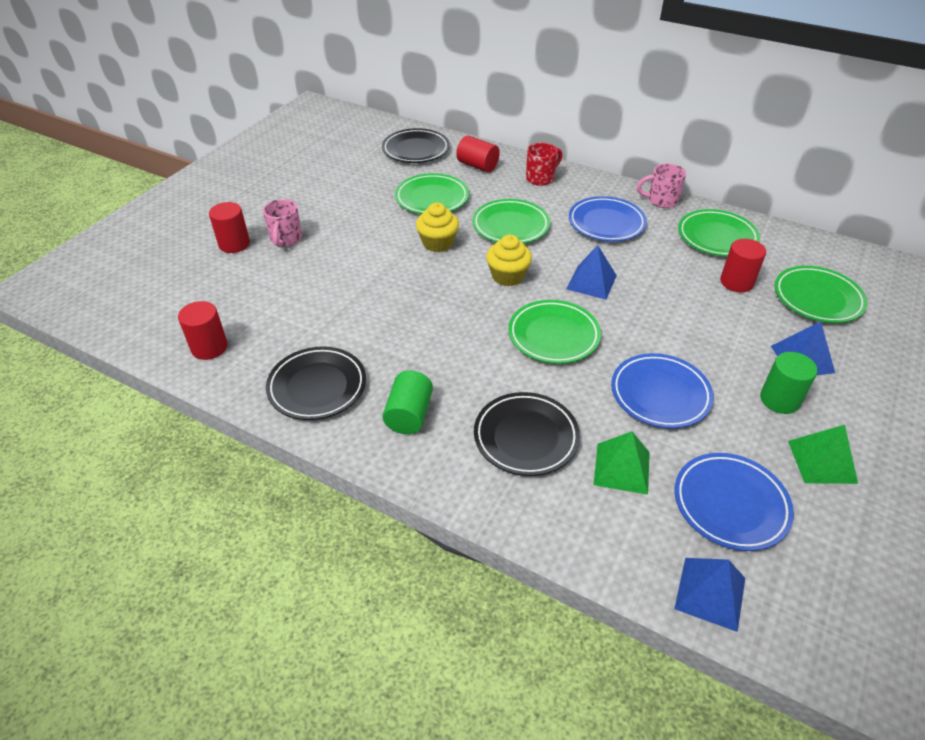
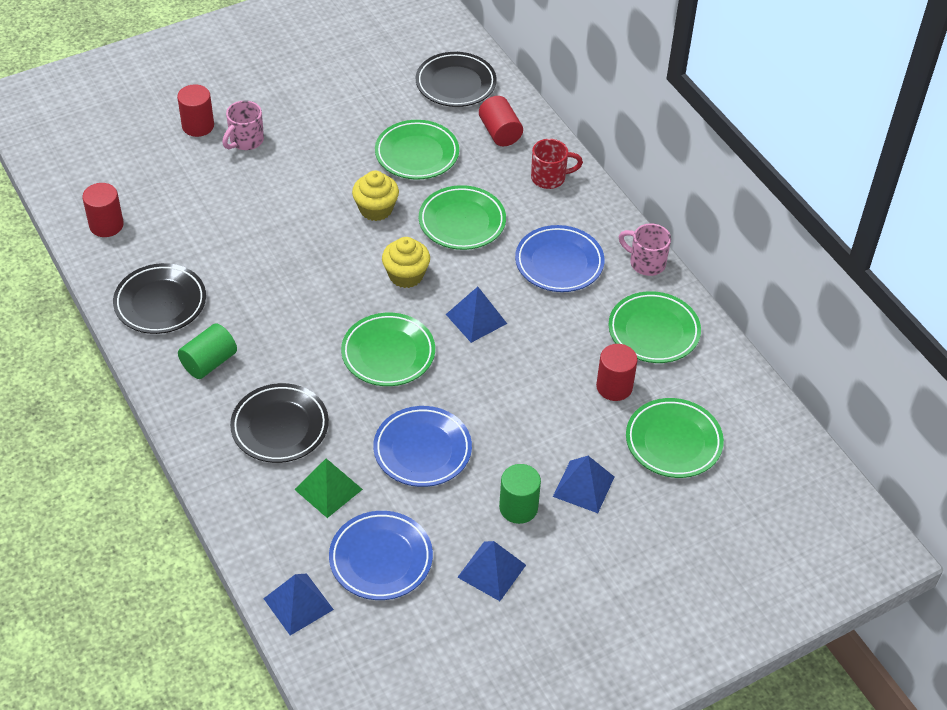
camera: 30 degrees right, 5 degrees up
green pyramid [788,425,858,484] -> blue pyramid [457,541,526,601]

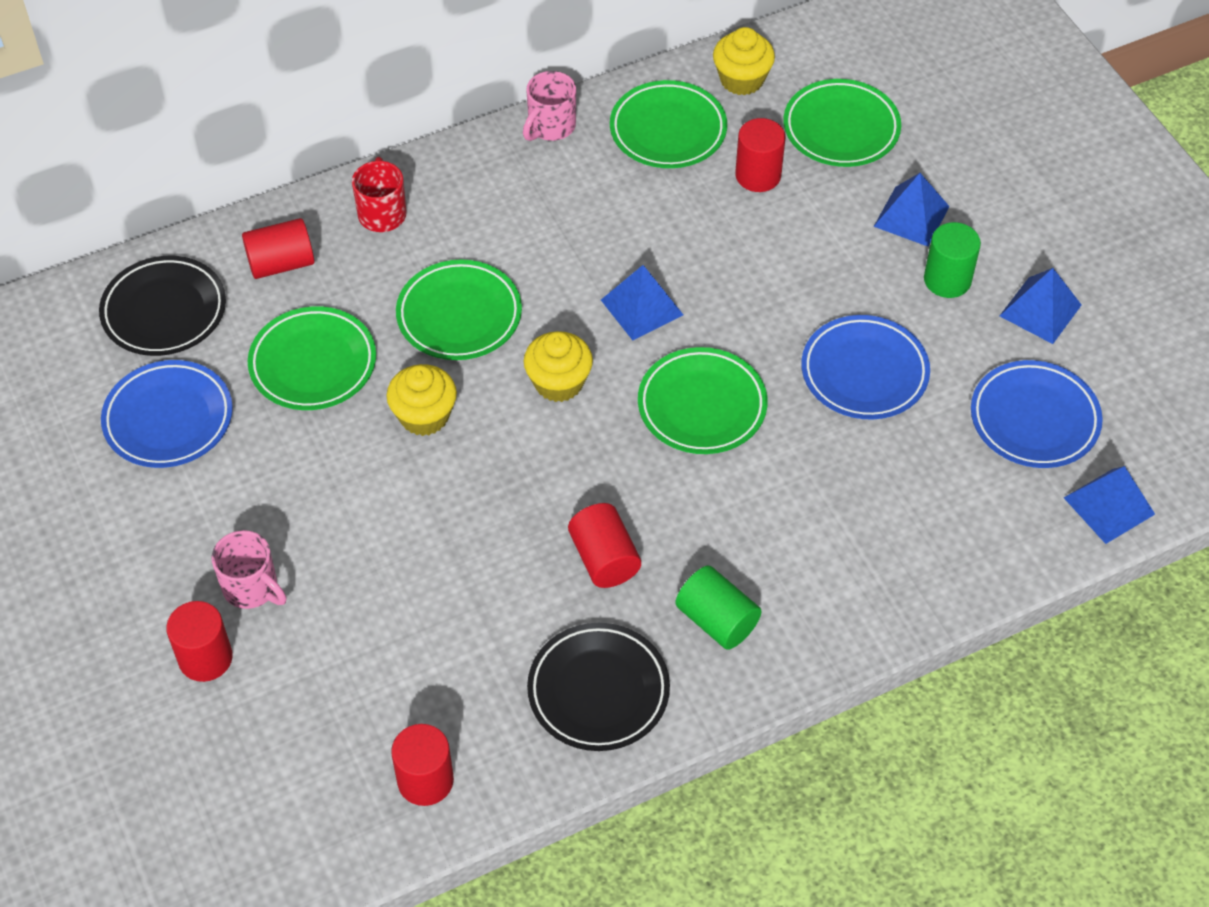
camera: 85 degrees left, 5 degrees up
black plate [230,383,329,463] -> none
green pyramid [294,458,363,518] -> none
blue plate [515,225,605,292] -> blue plate moved to [101,360,233,468]
none -> red cylinder [568,503,641,588]
none -> yellow cupcake [713,27,775,95]

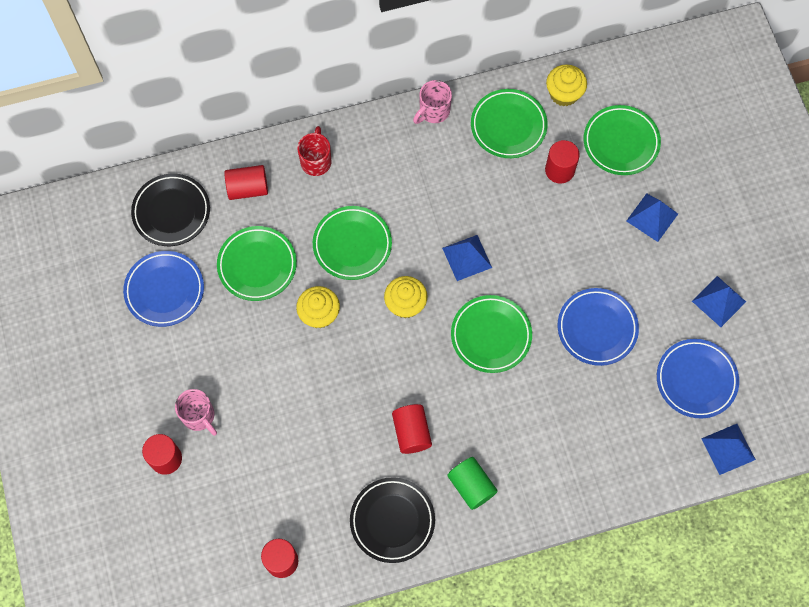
camera: 10 degrees right, 15 degrees up
green cylinder [924,222,981,298] -> none

